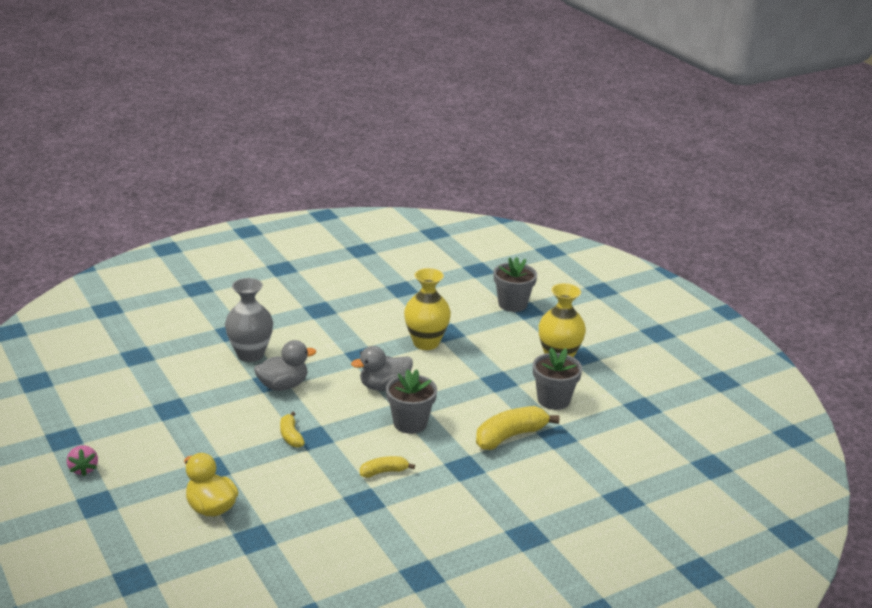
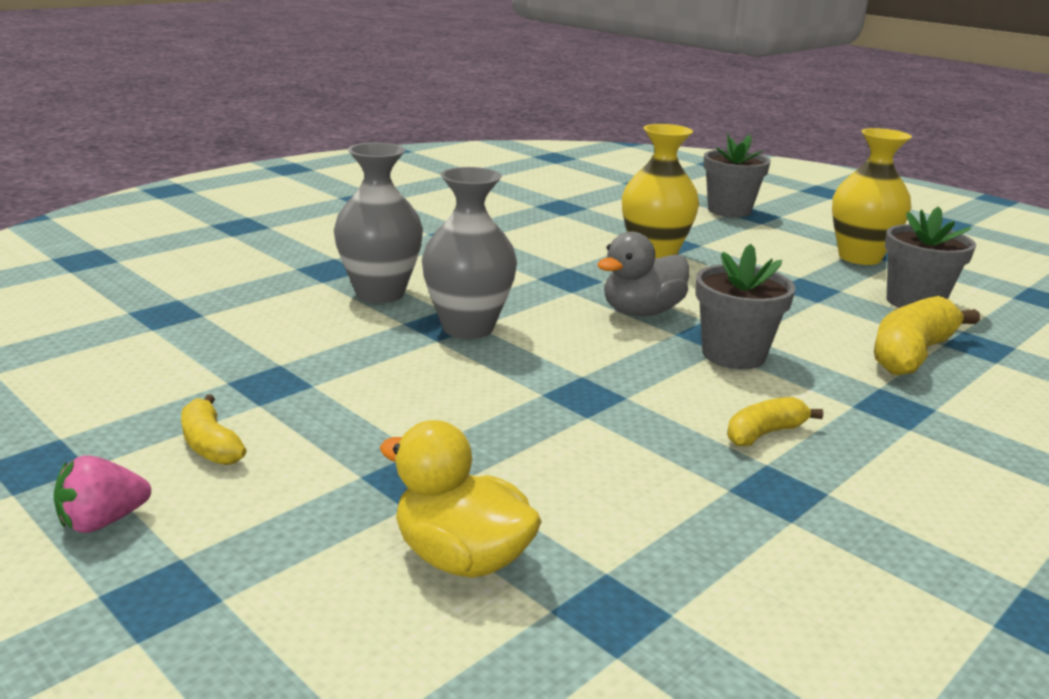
camera: 15 degrees left, 5 degrees down
pink strawberry [67,445,98,476] -> pink strawberry turned 90 degrees clockwise [53,456,151,533]
grey duck [254,340,316,391] -> grey vase [422,167,517,339]
yellow banana [280,411,305,448] -> yellow banana moved to [181,394,246,465]

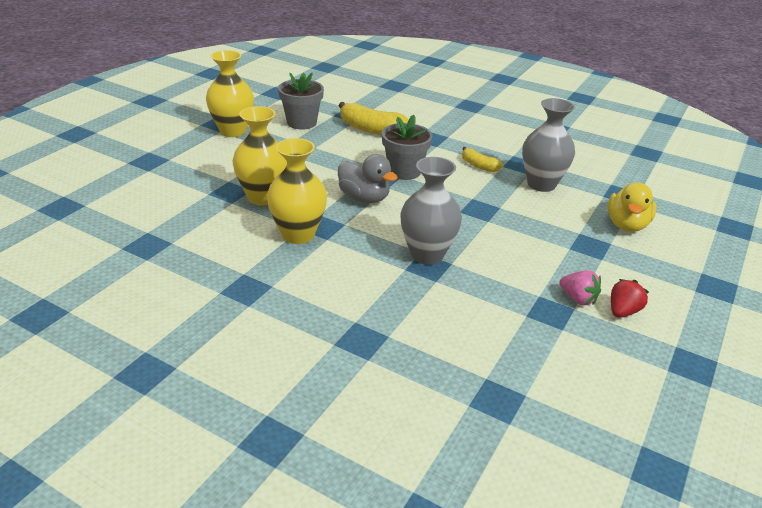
camera: 105 degrees left, 10 degrees up
pink strawberry [53,456,151,533] -> pink strawberry moved to [560,271,601,305]
yellow banana [181,394,246,465] -> red strawberry [611,279,649,318]
grey vase [334,143,423,303] -> grey vase moved to [522,98,575,192]
grey flower pot [703,133,771,218] -> none
none -> yellow vase [267,138,327,244]

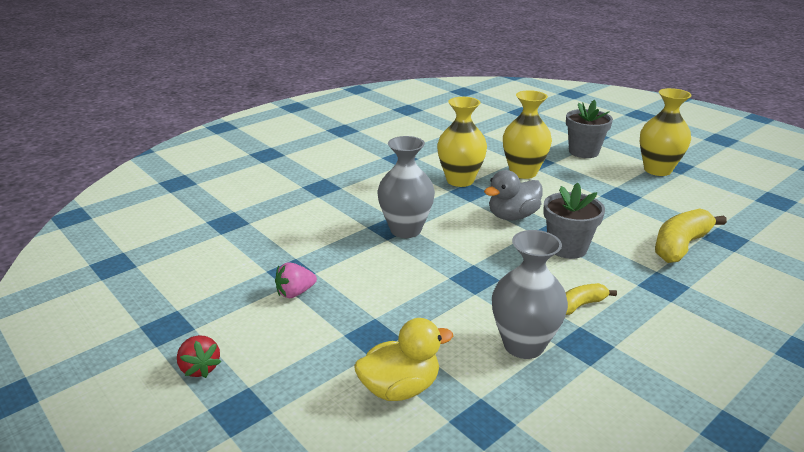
camera: 110 degrees right, 5 degrees down
grey flower pot [278,73,324,130] -> grey flower pot moved to [566,100,613,158]
yellow duck [608,182,656,232] -> yellow duck turned 120 degrees clockwise [354,318,453,401]
red strawberry [611,279,649,318] -> red strawberry moved to [177,335,221,378]

